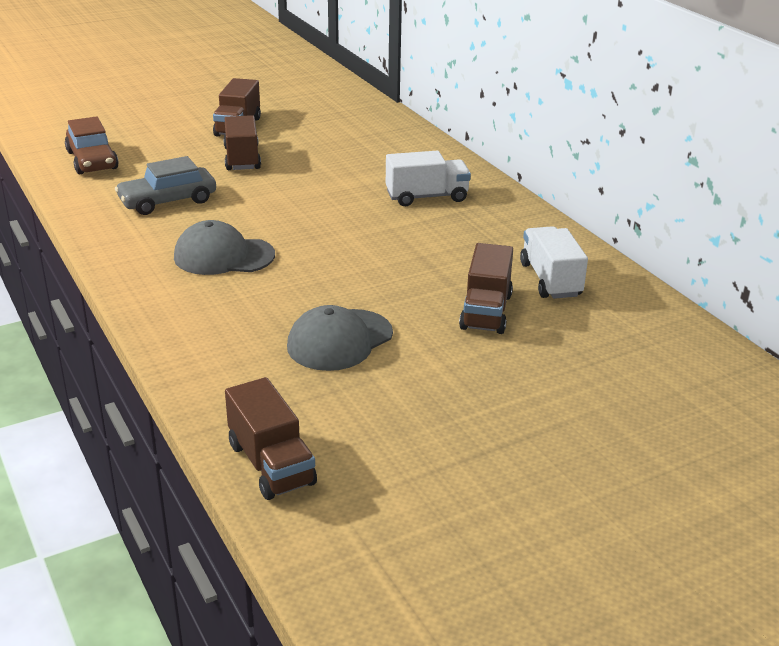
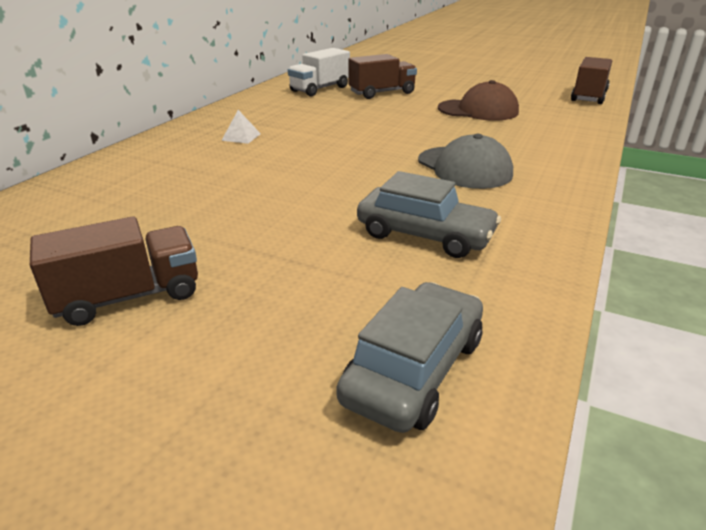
camera: 125 degrees left, 0 degrees up
brown car [65,116,119,174] -> grey car [336,282,483,433]
brown truck [223,115,261,170] -> none
grey cap [287,305,393,371] -> brown cap [438,80,519,121]
white truck [386,151,471,206] -> white pyramid [221,110,261,144]

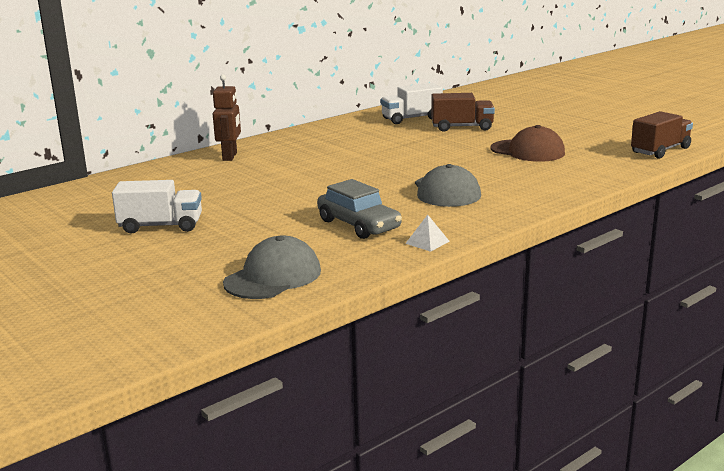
camera: 25 degrees right, 10 degrees down
brown truck [30,217,198,326] -> white truck [112,180,202,234]
white pyramid [221,110,261,144] -> white pyramid moved to [405,215,450,252]
grey car [336,282,483,433] -> grey cap [223,236,321,299]
none -> brown robot [213,75,241,161]

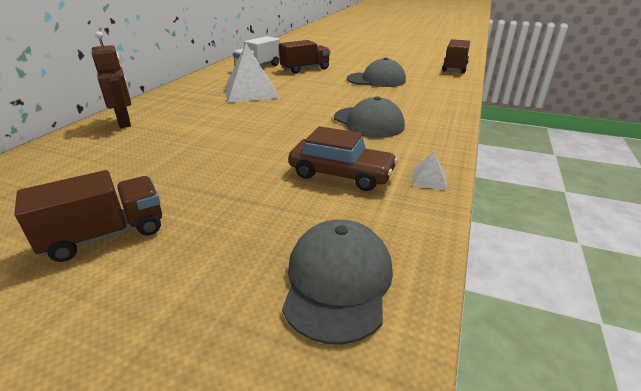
camera: 30 degrees left, 10 degrees up
white truck [112,180,202,234] -> brown truck [14,170,162,262]
grey car [317,179,402,239] -> brown car [288,126,398,191]
brown cap [490,125,565,162] -> grey cap [347,57,406,87]
none -> white pyramid [225,43,280,103]

